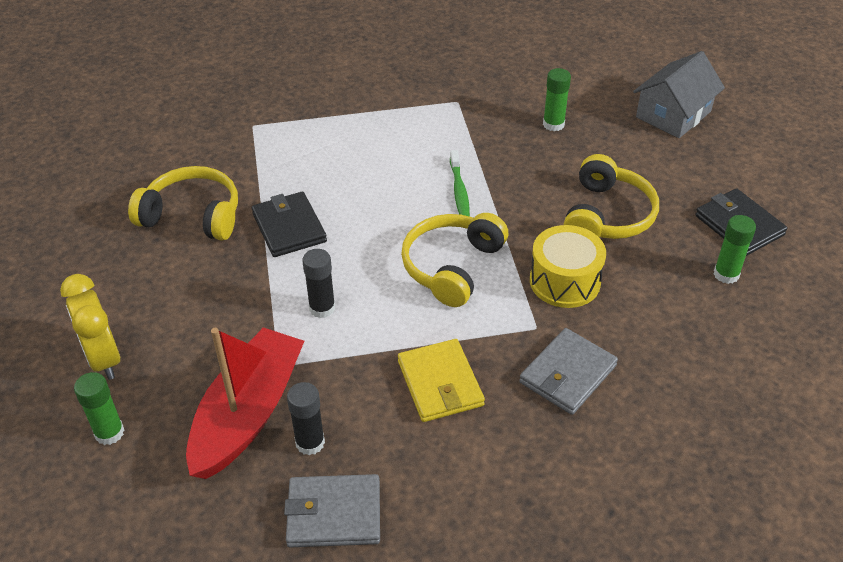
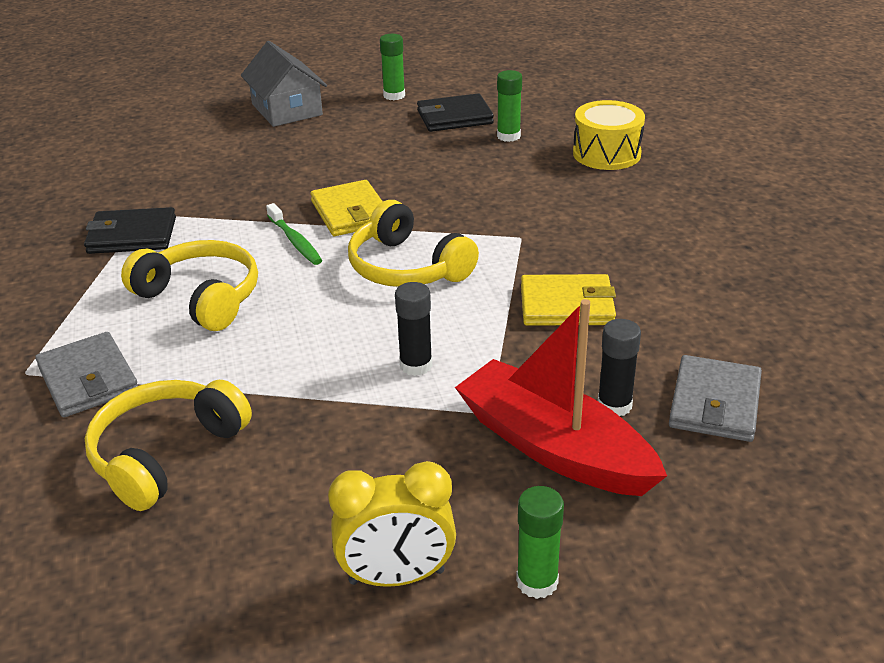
camera: 70 degrees left, 10 degrees down
black wallet [252,191,327,257] -> black wallet moved to [84,207,176,254]
green toothbrush [450,150,470,217] -> green toothbrush turned 45 degrees clockwise [266,203,322,265]
grey wallet [519,328,618,415] -> grey wallet moved to [35,332,138,417]
yellow drum [530,225,606,308] -> yellow drum moved to [573,100,645,170]
green glue stick [543,68,571,131] -> green glue stick moved to [380,34,405,100]
yellow headphones [564,154,659,239] -> yellow headphones moved to [121,240,258,331]
none -> yellow wallet [310,180,383,236]

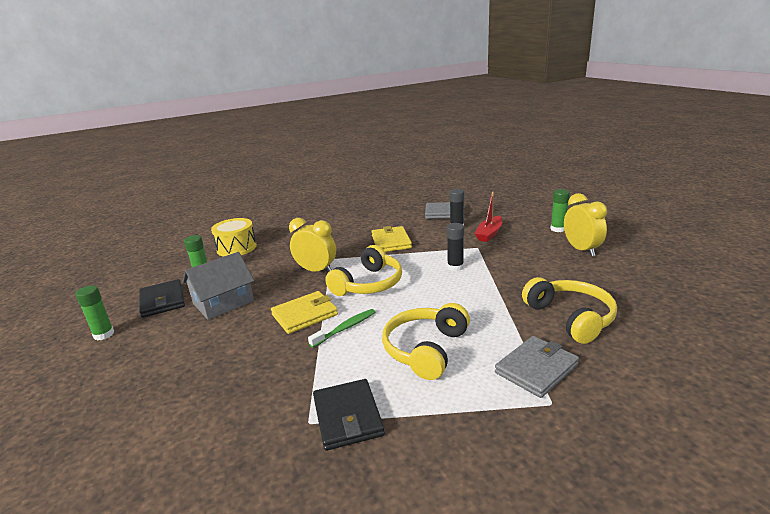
camera: 100 degrees left, 10 degrees down
yellow headphones [85,380,252,511] -> yellow headphones turned 135 degrees counterclockwise [522,277,617,344]
grey house [241,41,327,127] -> grey house moved to [182,252,254,320]
red boat [455,299,667,496] -> red boat [474,192,502,242], size x0.57
none -> yellow clock [289,218,336,272]

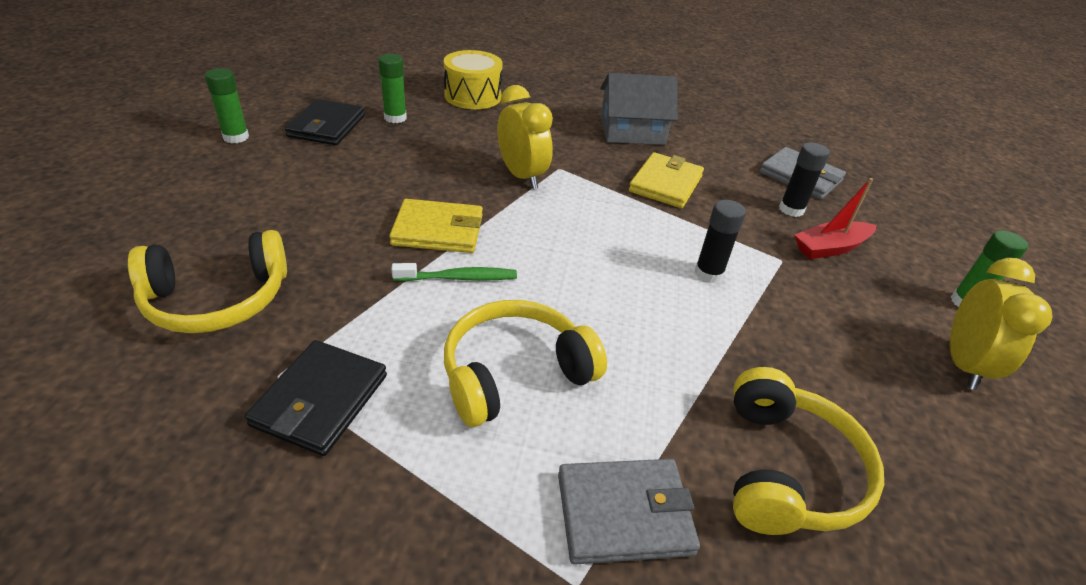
camera: 30 degrees right, 15 degrees up
grey house [182,252,254,320] -> grey house moved to [600,73,677,145]
yellow headphones [325,245,402,296] -> yellow headphones moved to [128,230,287,333]

